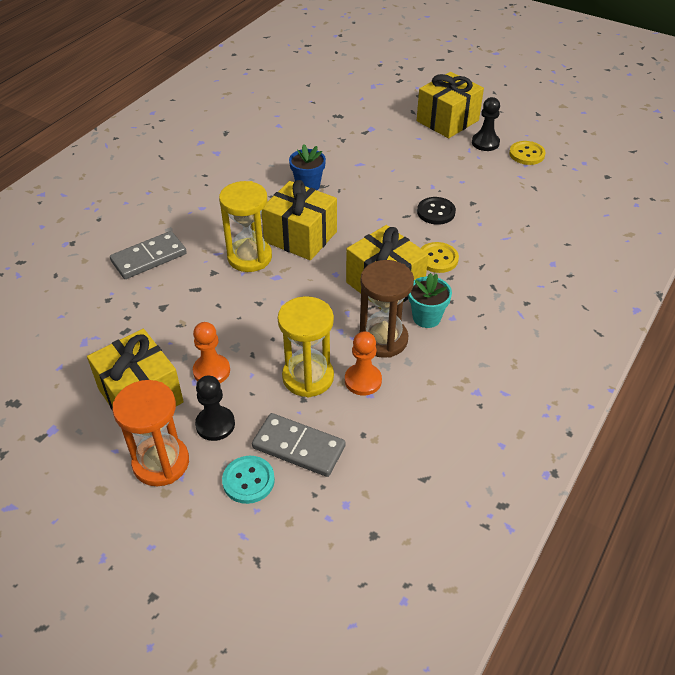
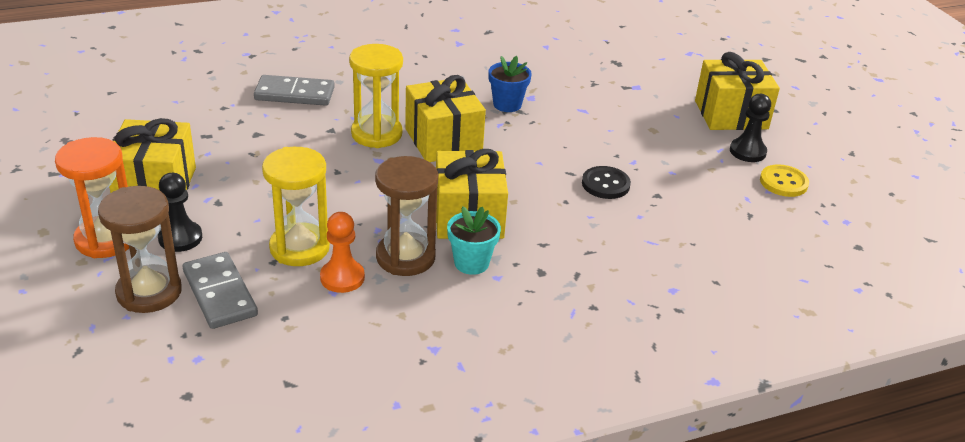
camera: 35 degrees right, 10 degrees down
orange pawn [193,322,230,383] -> none
turquoise button [222,456,275,504] -> brown hourglass [98,186,182,313]
yellow button [421,242,459,273] -> none

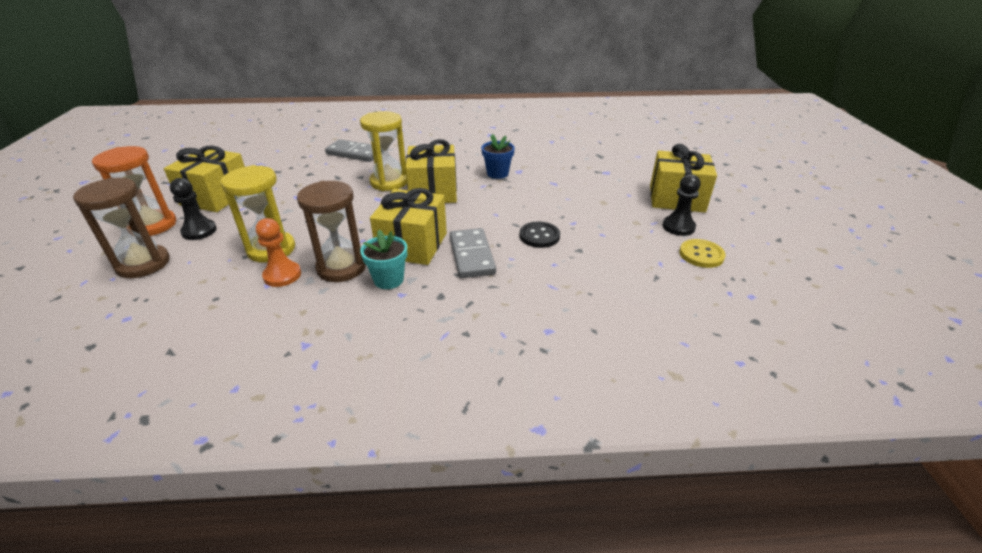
camera: 20 degrees right, 0 degrees up
grey domino [183,252,258,329] -> grey domino moved to [450,228,496,278]

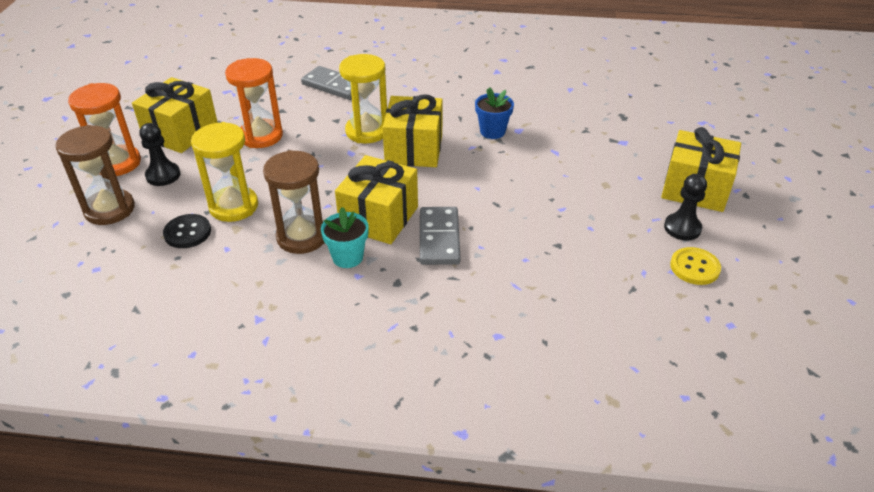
camera: 10 degrees right, 5 degrees up
orange pawn [256,218,301,287] -> none
black button [520,222,560,248] -> black button moved to [163,214,211,248]
none -> orange hourglass [225,58,283,148]

